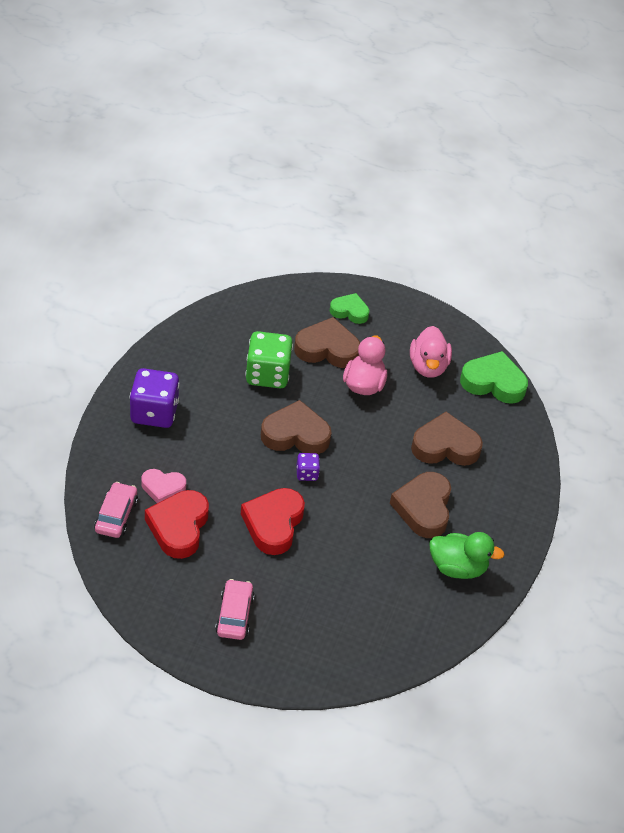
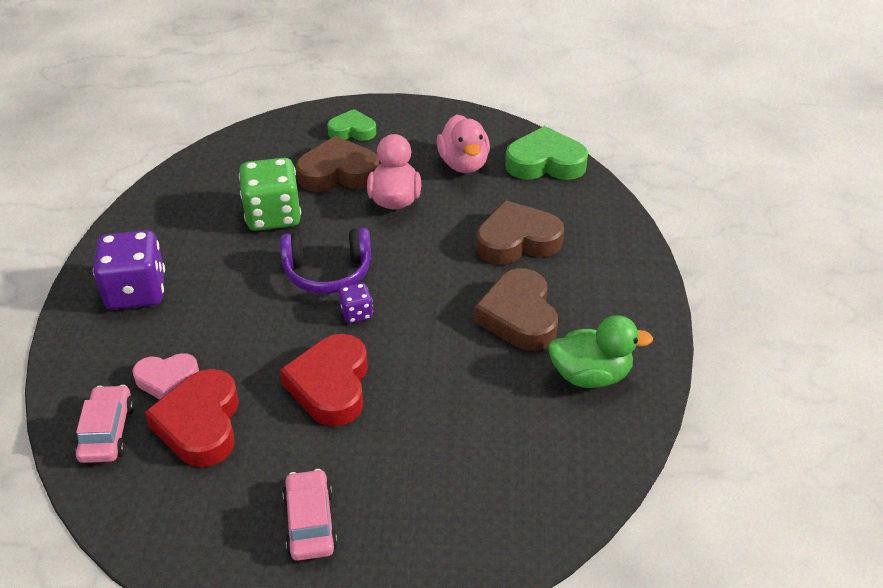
camera: 10 degrees left, 5 degrees down
brown heart [261,400,332,454] -> purple headphones [280,228,371,294]

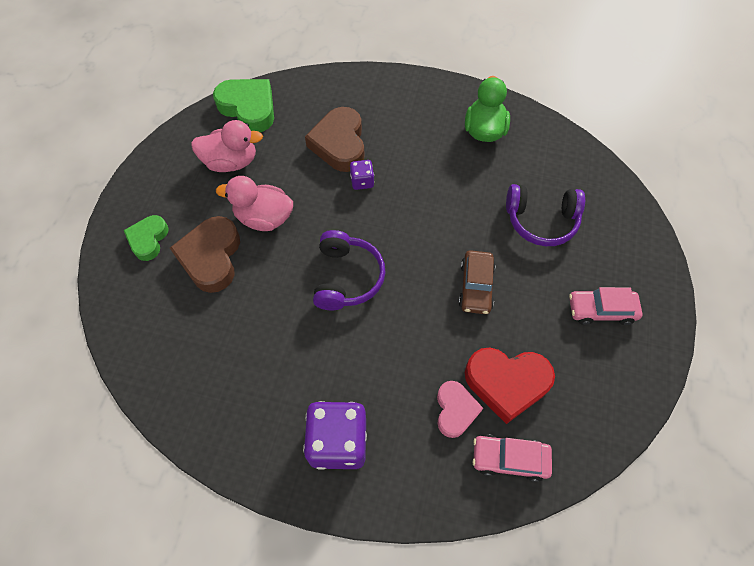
camera: 80 degrees left, 20 degrees up
green dice [239,158,301,231] -> none
red heart [280,334,368,426] -> brown car [458,250,496,314]
purple dice [339,283,373,323] -> purple dice moved to [350,160,374,190]
brown heart [474,268,558,351] -> none
green heart [505,126,588,180] -> green heart turned 120 degrees clockwise [213,79,274,132]
none -> purple headphones [506,184,585,246]

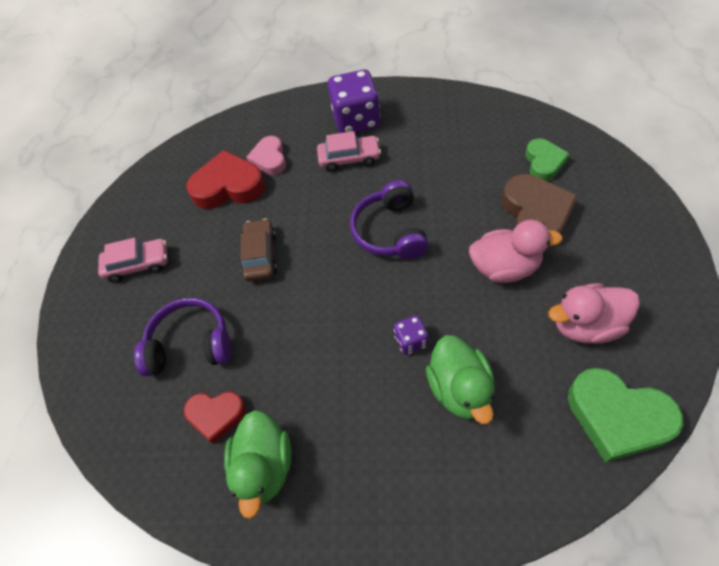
camera: 175 degrees right, 5 degrees down
green heart [124,215,169,261] -> green heart moved to [525,138,570,181]
brown heart [305,107,365,172] -> green duck [426,335,494,424]
pink car [473,434,552,482] -> pink car moved to [317,131,381,172]
none -> red heart [184,391,246,444]

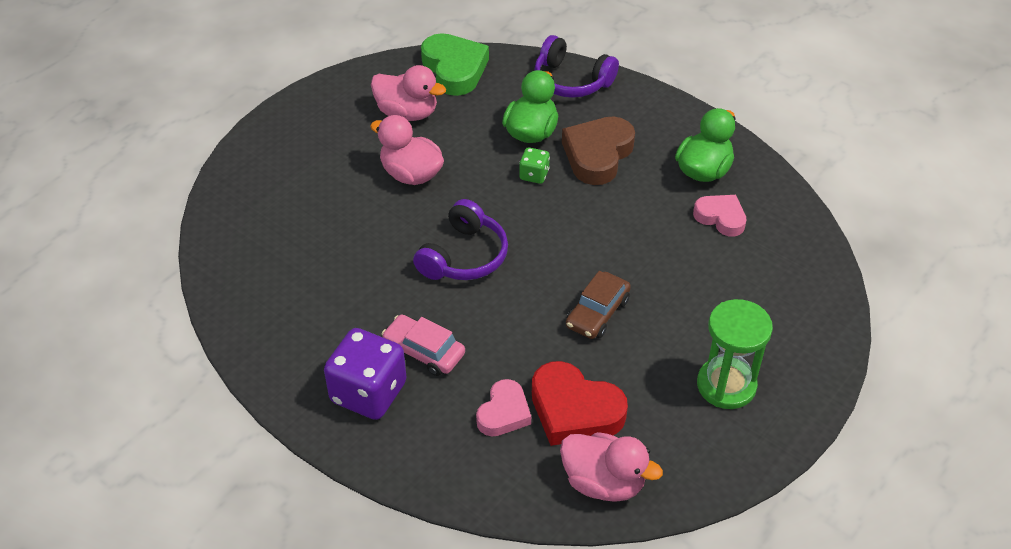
camera: 150 degrees left, 10 degrees down
pink car [98,238,168,283] -> green hourglass [697,299,773,409]
purple headphones [134,298,232,377] -> purple headphones moved to [534,35,619,98]
red heart [184,391,246,444] -> pink heart [693,195,747,237]
purple dice [394,315,429,355] -> green dice [519,147,550,184]
brown heart [502,174,578,248] -> brown heart moved to [562,116,635,185]
green heart [525,138,570,181] -> none
none -> pink duck [560,432,663,502]

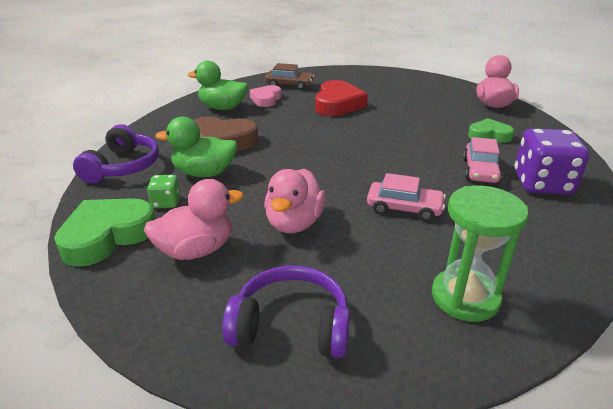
camera: 110 degrees left, 15 degrees down
pink duck [371,65,446,121] -> pink duck turned 60 degrees clockwise [144,179,244,260]
purple headphones [413,199,508,280] -> purple headphones moved to [222,266,350,358]
pink heart [476,379,531,436] -> green heart [468,118,514,143]
green dice [519,147,550,184] -> green dice moved to [147,175,180,208]
red heart [532,361,628,446] -> red heart moved to [315,80,368,116]
brown car [566,271,631,339] -> brown car moved to [265,63,314,90]
green hourglass [697,299,773,409] -> green hourglass moved to [432,186,529,322]
none -> pink car [367,173,446,221]

